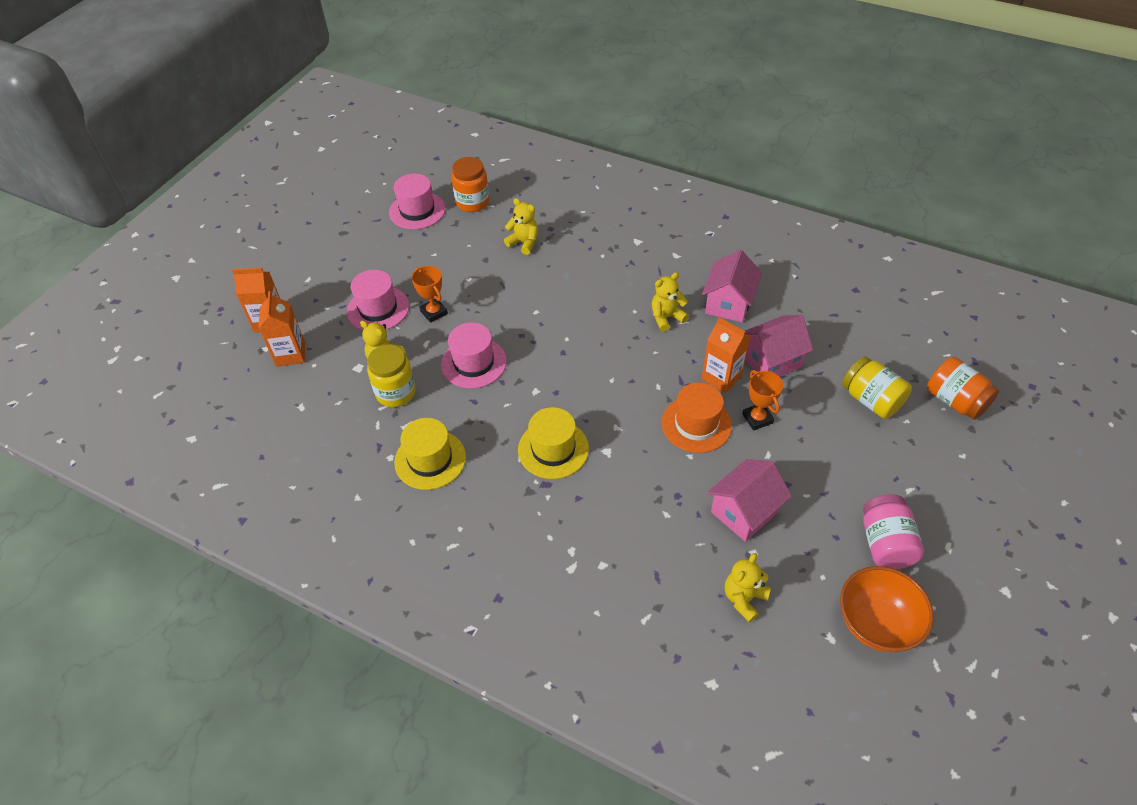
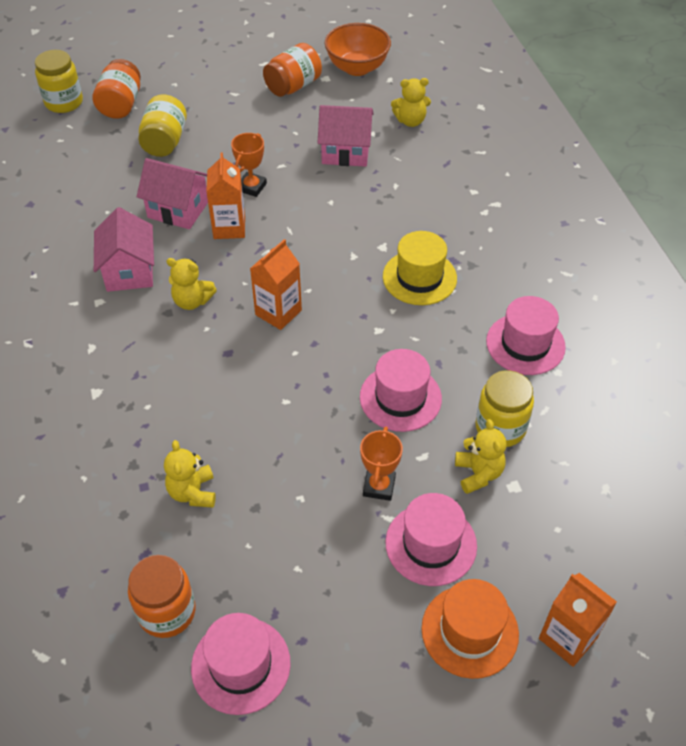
camera: 135 degrees left, 0 degrees up
orange carton [258,291,305,367] -> orange carton moved to [250,239,302,330]
yellow hat [394,418,466,490] -> pink hat [486,296,566,375]
orange hat [662,383,732,453] -> orange hat moved to [421,579,519,679]
pink house [702,250,762,322] -> pink house turned 75 degrees counterclockwise [94,207,154,292]
pink jar [863,494,924,569] -> orange jar [263,43,322,97]
none -> yellow jar [35,50,83,113]

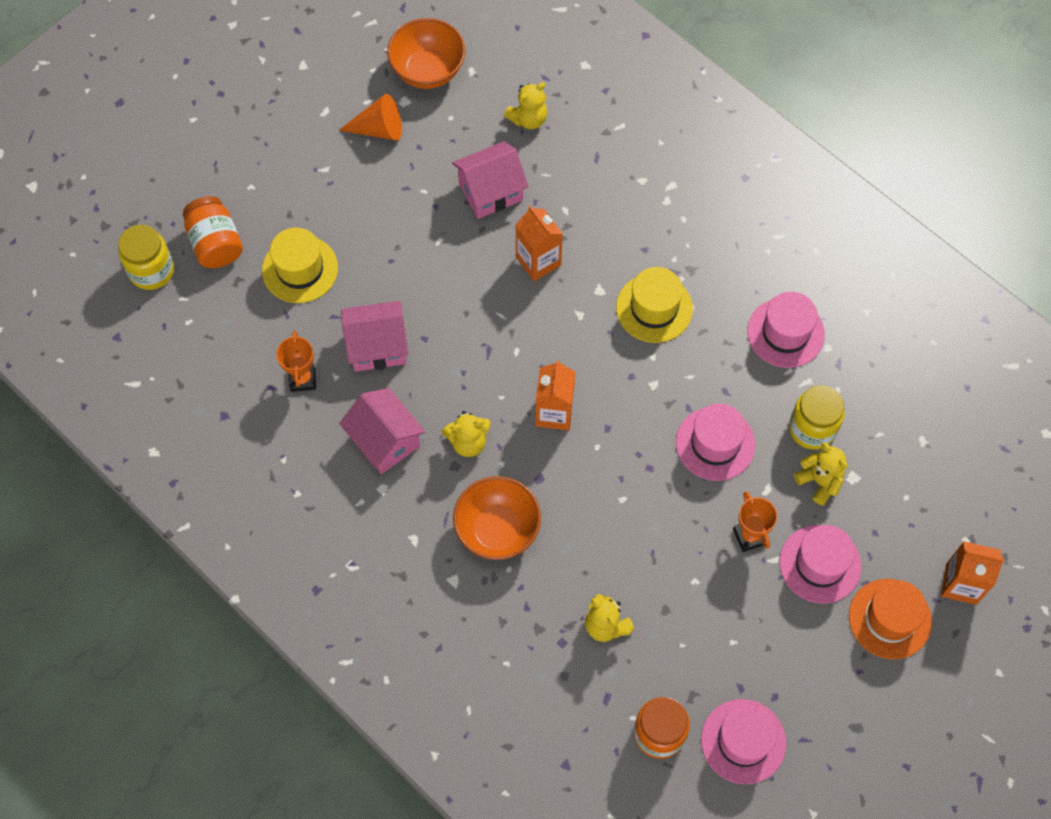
camera: 30 degrees left, 15 degrees up
yellow jar [138,94,187,157] -> yellow hat [262,227,338,303]
orange carton [206,153,245,239] -> orange carton moved to [515,205,563,281]
orange trophy [231,133,267,197] -> orange trophy moved to [276,331,316,392]
orange jar [263,43,322,97] -> orange cone [339,94,402,141]
none -> orange bowl [453,476,541,560]

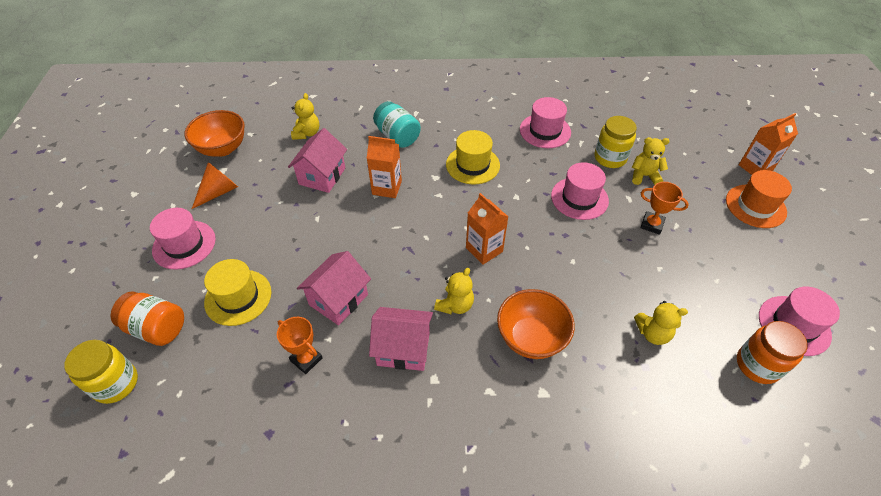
camera: 45 degrees left, 15 degrees down
pink hat [780,525,861,604] -> pink hat moved to [150,208,216,270]
none -> turquoise jar [373,101,421,148]

